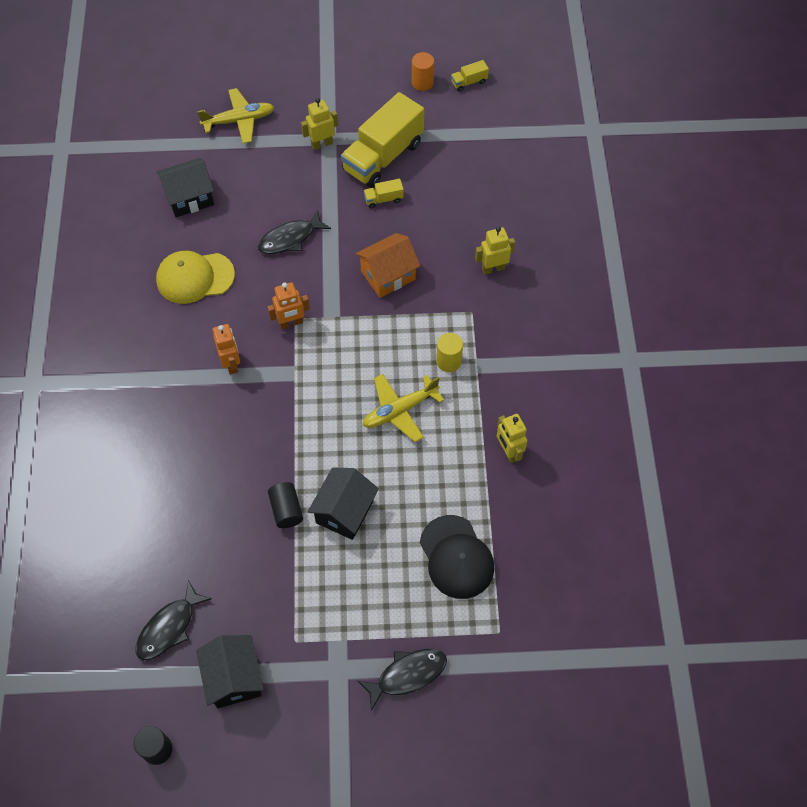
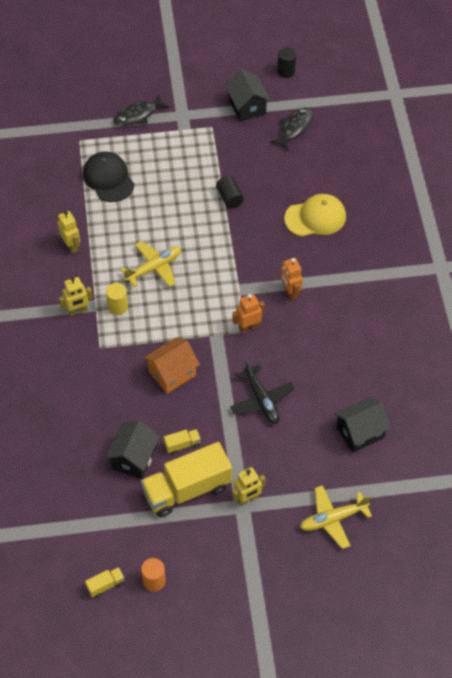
camera: 175 degrees right, 5 degrees down
yellow cap [156,251,235,304] -> yellow cap moved to [284,194,346,237]
black fish [258,210,331,254] -> black plane [230,360,294,424]
black house [308,468,379,540] -> black house moved to [105,420,160,479]
yellow truck [341,92,424,188] -> yellow truck turned 150 degrees counterclockwise [141,442,232,517]
yellow robot [475,227,515,275] -> yellow robot moved to [59,277,93,316]

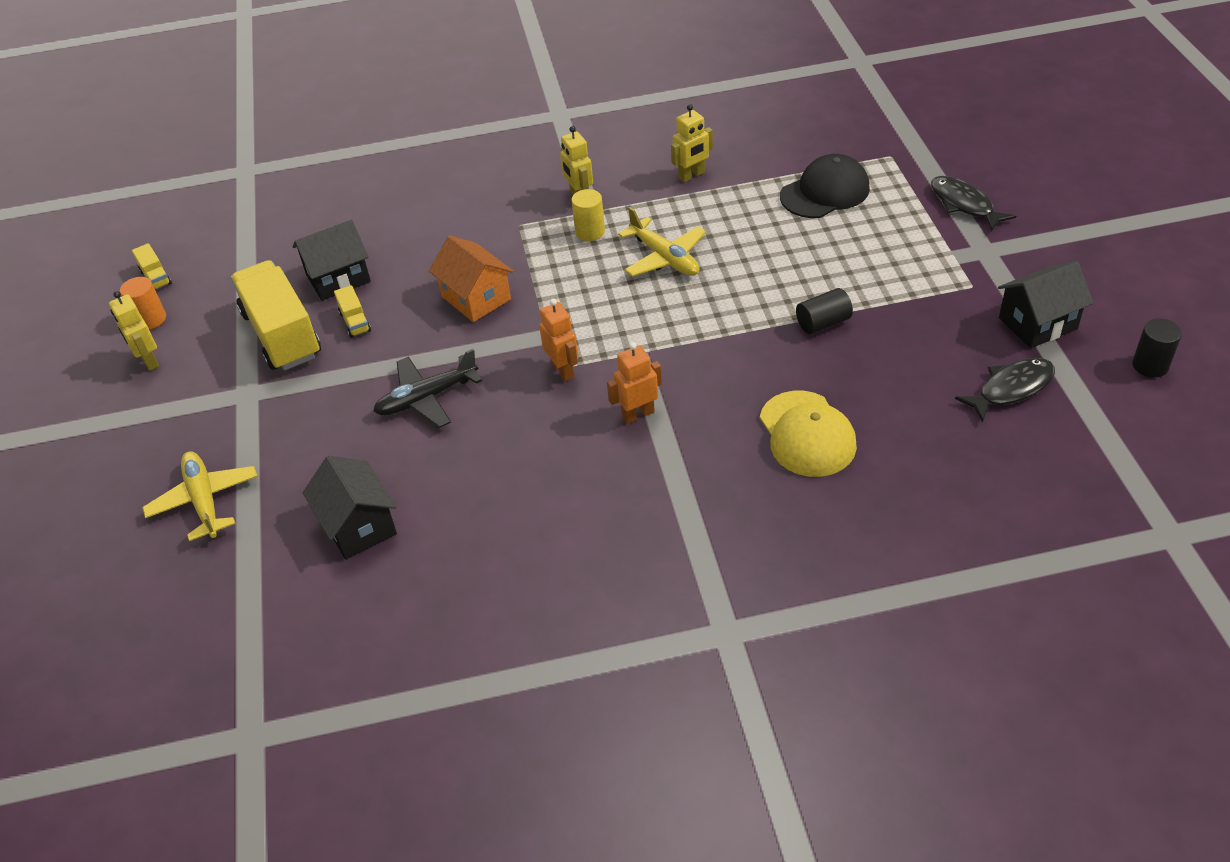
camera: 90 degrees right, 10 degrees down
black house [105,420,160,479] -> black house turned 45 degrees counterclockwise [293,220,371,301]
yellow robot [232,467,266,506] -> yellow robot moved to [109,291,159,371]
black fish [270,107,313,151] -> black fish turned 60 degrees counterclockwise [955,358,1055,423]

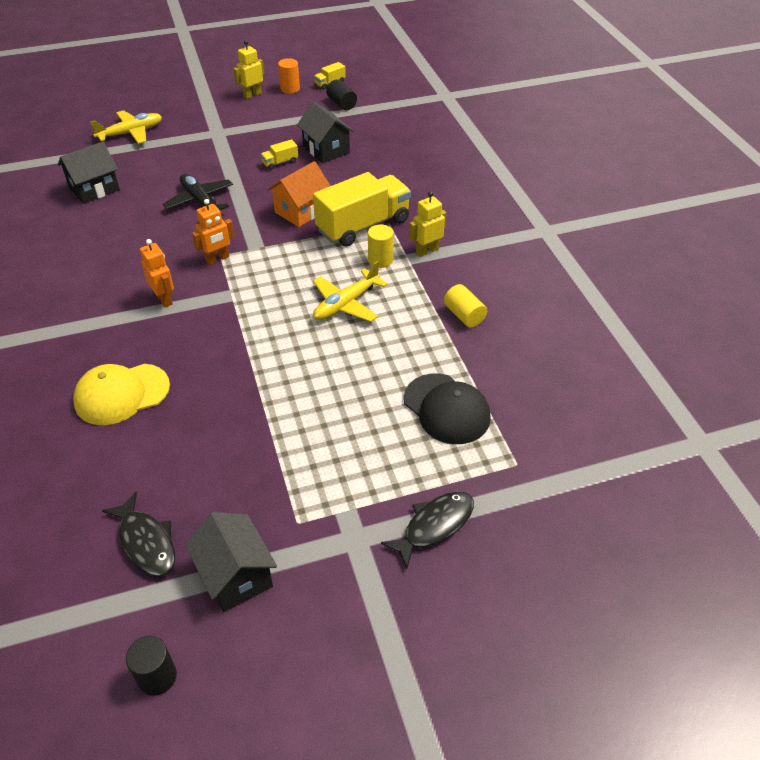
camera: 80 degrees right, 0 degrees up
yellow truck [231,260,321,371] -> yellow truck moved to [313,172,411,247]
yellow robot [671,104,713,182] -> yellow cylinder [444,284,487,328]
black cylinder [796,288,853,334] -> black cylinder moved to [326,80,357,110]

